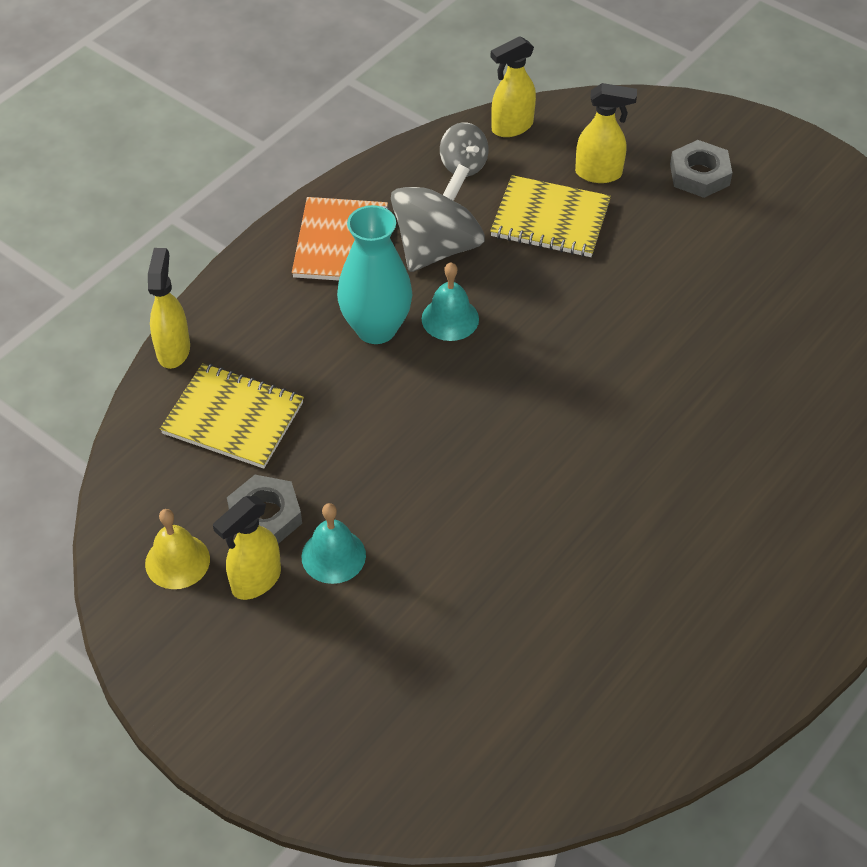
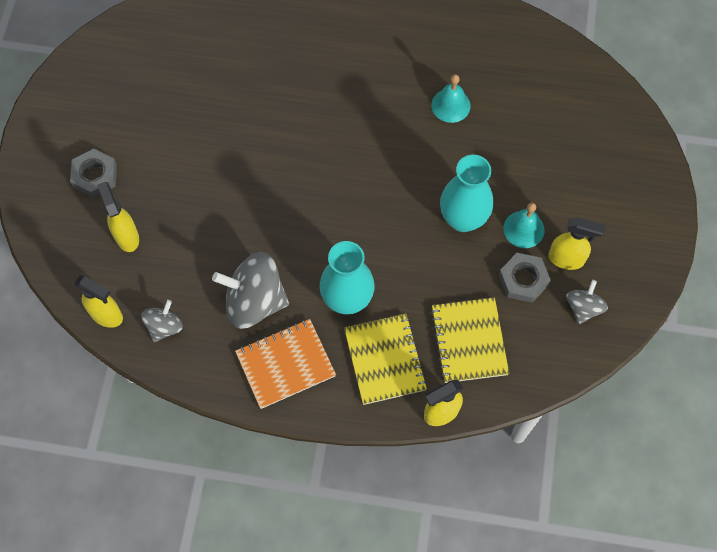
camera: 120 degrees left, 15 degrees up
yellow bell [145,509,210,589] -> grey spinning top [566,280,608,324]
turquoise bell [422,262,479,341] -> turquoise bell moved to [431,74,471,123]
yellow notebook [490,175,611,257] -> yellow notebook moved to [344,314,427,405]
none -> turquoise vase [440,155,493,232]

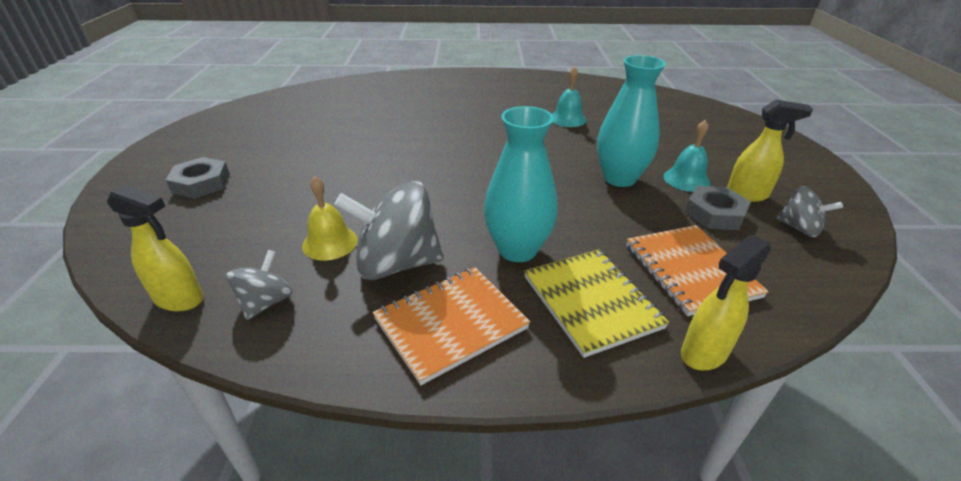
camera: 10 degrees left, 30 degrees down
yellow spray bottle [97,182,139,252] -> none
yellow notebook [431,297,509,383] -> orange notebook [626,225,769,316]
grey spinning top [566,280,608,324] -> grey spinning top turned 120 degrees clockwise [776,186,843,237]
none -> yellow bell [302,176,358,261]

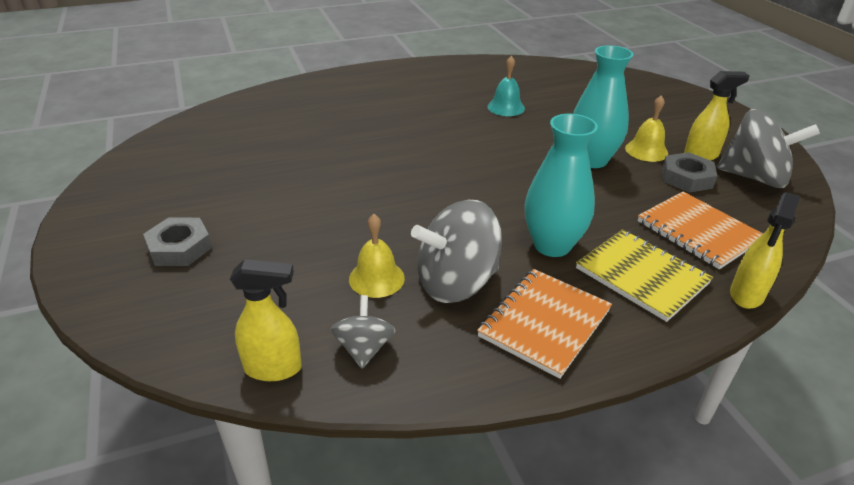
camera: 20 degrees left, 0 degrees up
turquoise bell [664,120,710,192] -> yellow bell [625,95,668,162]
grey spinning top [776,186,843,237] -> grey spinning top [717,109,820,188], size x1.86

